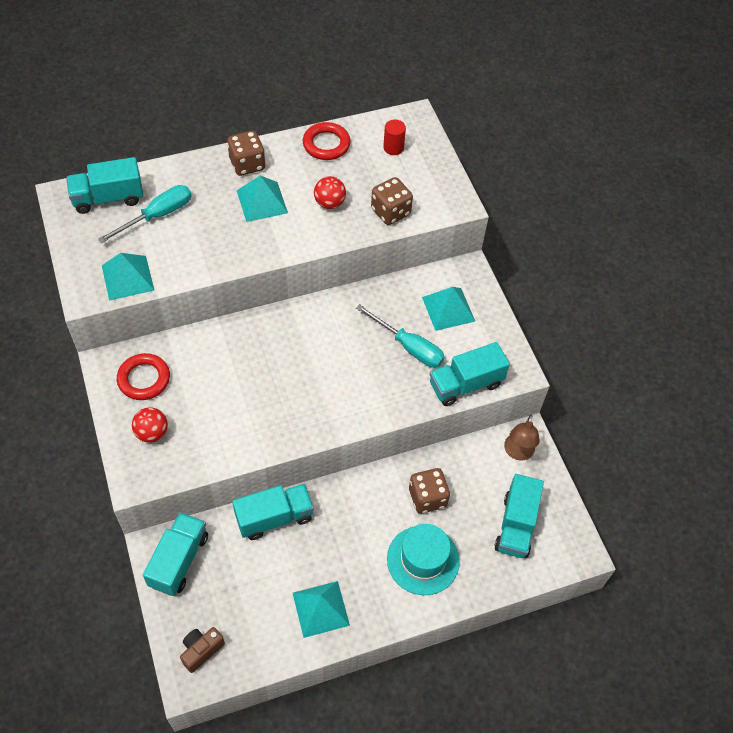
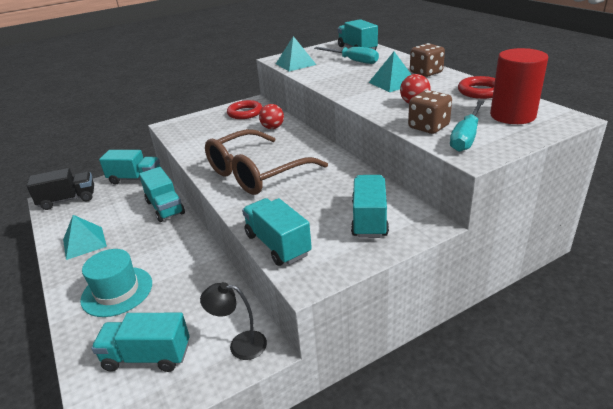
camera: 85 degrees right, 25 degrees down
red ball [132,407,168,443] -> red ball moved to [259,104,284,129]
brown camera [180,627,225,673] -> black truck [27,168,94,210]
turquoise screwdriver [356,304,445,368] -> turquoise screwdriver moved to [450,100,484,152]
red cylinder [383,119,406,155] -> red cylinder [490,48,548,124], size x1.99
brown dice [409,468,450,514] -> none
turquoise pyramid [422,287,475,331] -> turquoise truck [351,175,389,238]
brown lamp [504,414,540,461] -> black lamp [200,282,267,360]
none -> brown glasses [205,129,328,195]

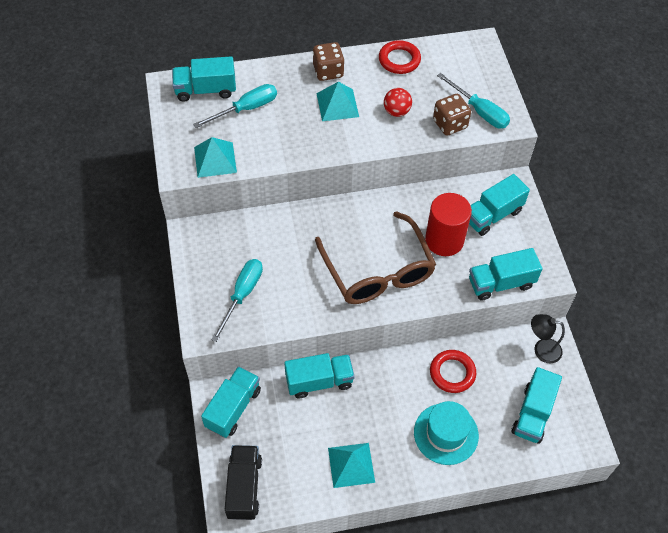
camera: 75 degrees left, 25 degrees up
black lamp [200,282,267,360] -> black lamp turned 75 degrees clockwise [531,314,565,363]
red ring [227,100,263,119] -> red ring moved to [430,350,476,393]
red ball [259,104,284,129] -> none
turquoise truck [351,175,389,238] -> turquoise truck turned 60 degrees counterclockwise [469,174,530,236]
red cylinder [490,48,548,124] -> red cylinder moved to [425,193,472,256]
none -> turquoise screwdriver [211,259,263,342]

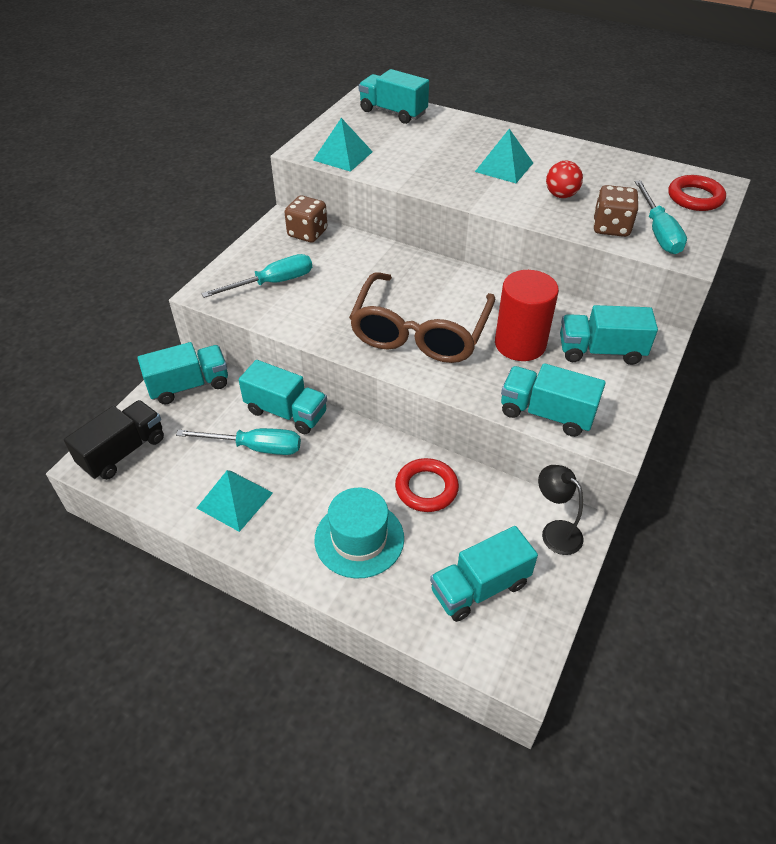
camera: 40 degrees right, 10 degrees down
turquoise screwdriver [193,84,277,128] -> turquoise screwdriver moved to [176,428,301,455]
brown dice [313,42,345,81] -> brown dice moved to [284,196,327,242]
red ring [379,40,421,74] -> red ring moved to [668,175,726,211]

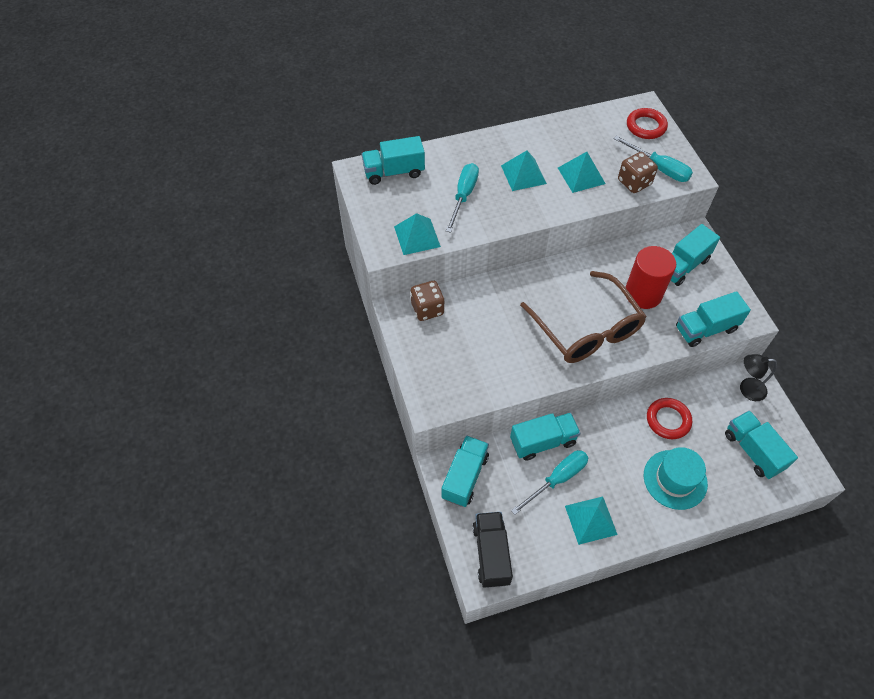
camera: 45 degrees left, 10 degrees up
turquoise screwdriver [201,254,312,298] -> turquoise screwdriver moved to [446,163,479,233]
turquoise truck [430,526,538,622] -> turquoise truck turned 135 degrees clockwise [725,411,798,479]
red ball [546,161,583,198] -> turquoise pyramid [558,152,606,193]

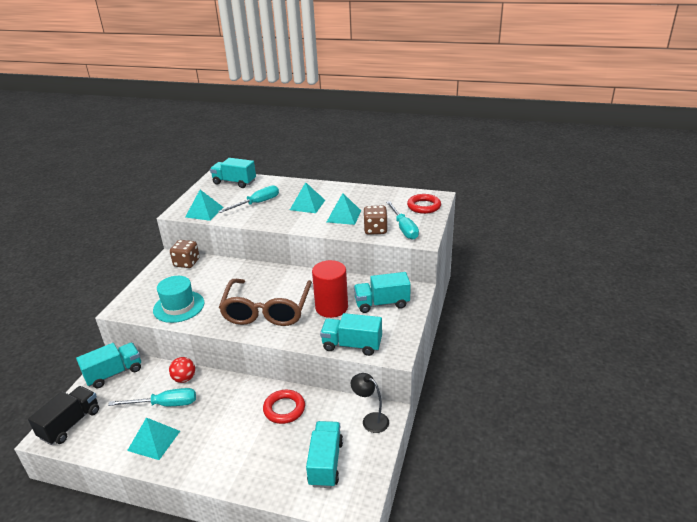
camera: 35 degrees right, 25 degrees down
turquoise truck [510,413,581,461] -> red ball [169,357,195,383]
turquoise hat [644,447,708,510] -> turquoise hat moved to [153,276,204,323]

